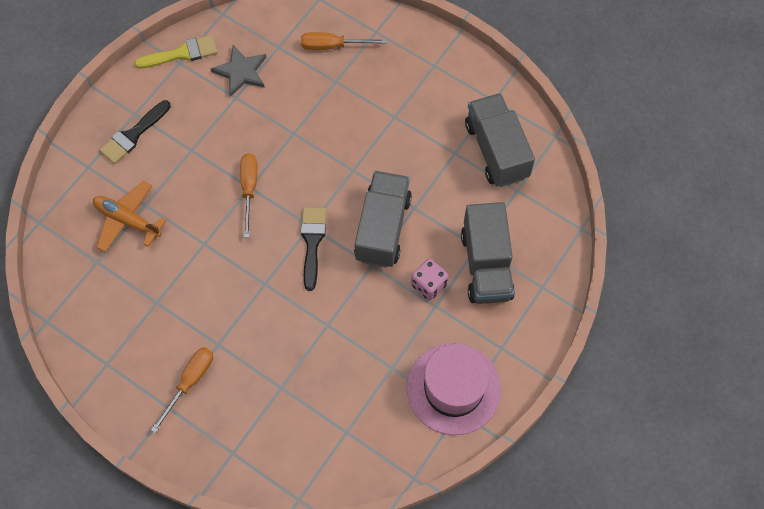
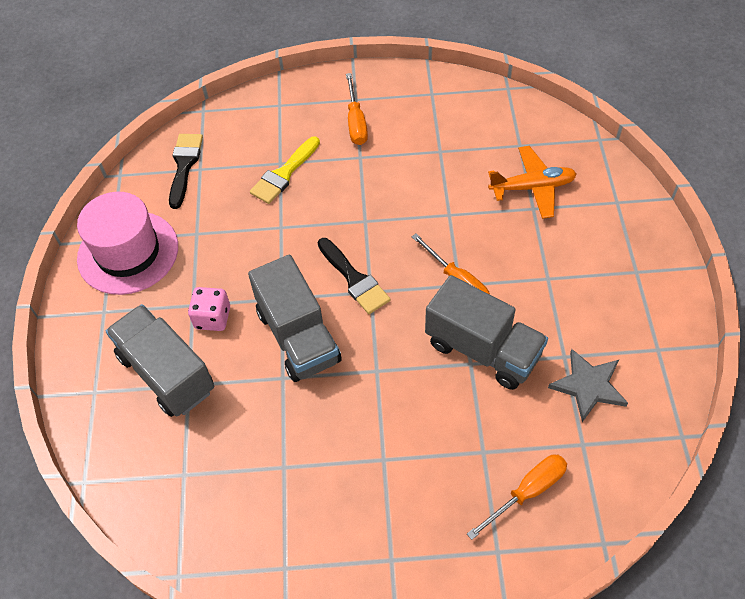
camera: 145 degrees right, 10 degrees down
black brush [99,100,171,164] -> black brush moved to [169,134,203,209]
yellow brush [134,35,218,69] -> yellow brush moved to [250,136,320,204]
grey truck [465,93,535,187] -> grey truck moved to [425,275,548,390]

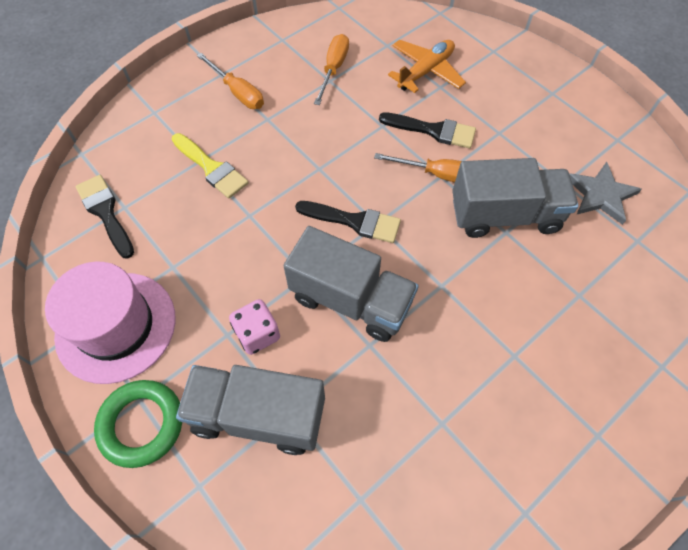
camera: 40 degrees left, 5 degrees up
yellow brush [250,136,320,204] -> yellow brush turned 45 degrees counterclockwise [172,133,249,199]
orange screwdriver [467,454,567,540] -> orange screwdriver moved to [314,34,349,105]
none -> green ring [94,380,182,468]
none -> black brush [379,112,476,148]

